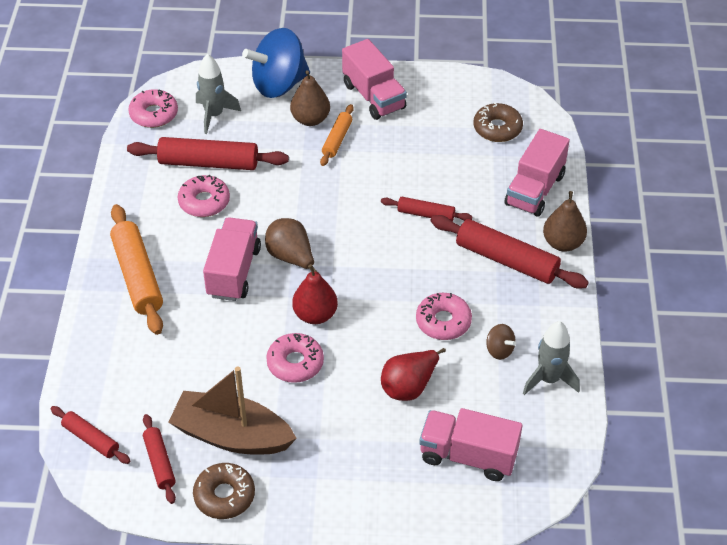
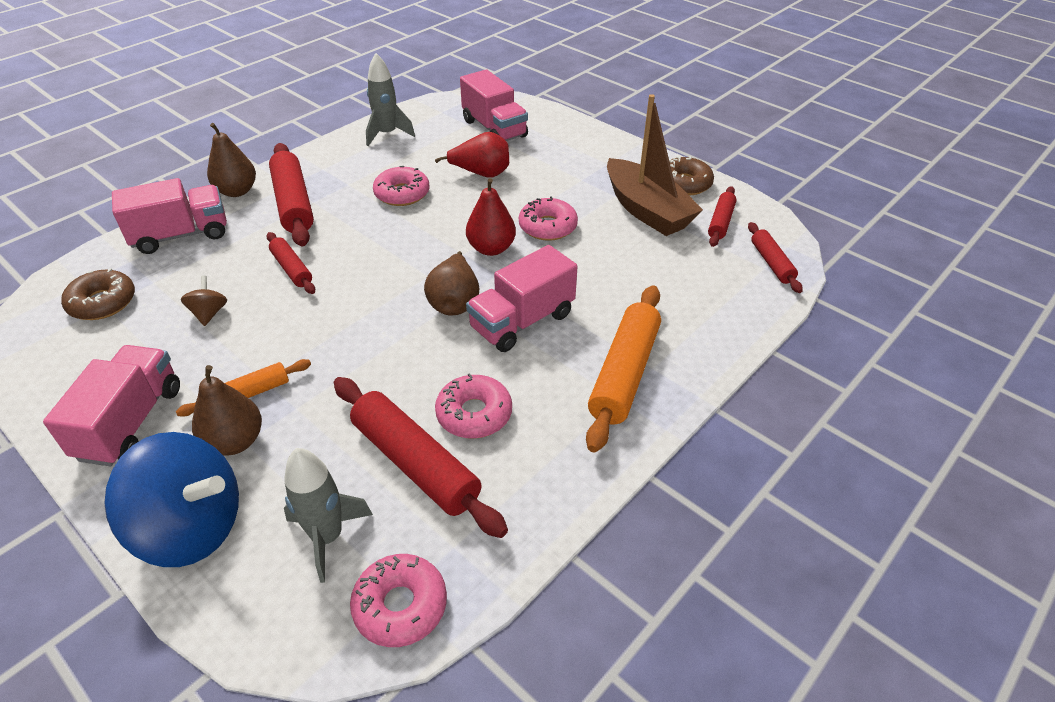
camera: 140 degrees left, 5 degrees down
brown spinning top [486,324,516,360] -> brown spinning top moved to [181,276,227,326]

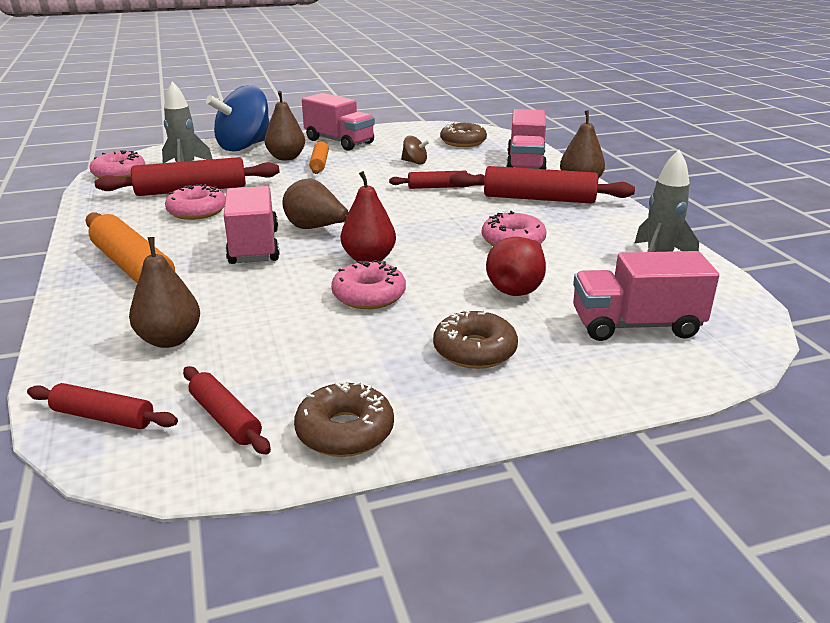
camera: 120 degrees right, 15 degrees down
brown boat [607,94,703,236] -> none
none -> brown pear [129,237,200,348]
none -> brown donut [433,310,518,369]

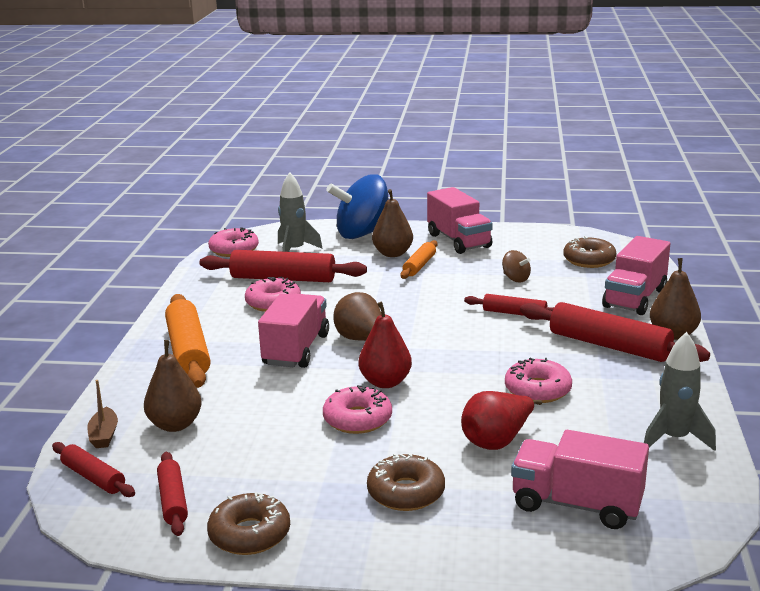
camera: 25 degrees right, 5 degrees down
none -> brown boat [87,380,118,448]

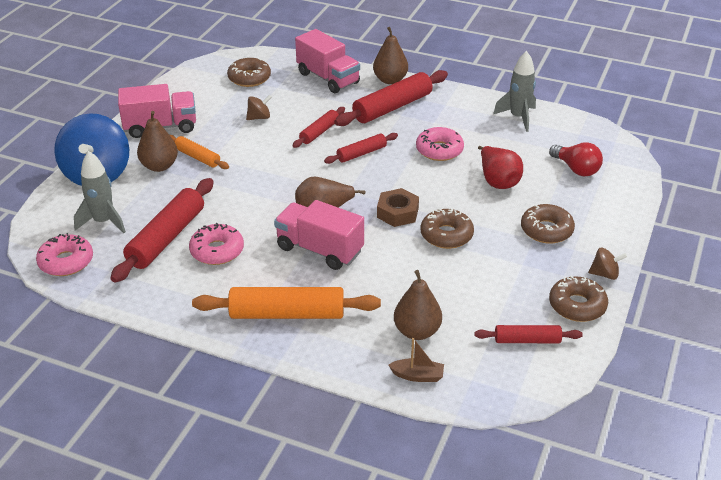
camera: 75 degrees left, 15 degrees up
red rolling pin [52,442,135,497] -> red rolling pin moved to [324,133,398,164]
pink donut [323,385,392,434] -> brown donut [420,208,474,249]
red pear [359,302,412,388] -> brown nut [377,188,419,227]
pink truck [511,430,649,529] -> red light bulb [549,142,603,176]
none -> brown spinning top [588,248,627,280]

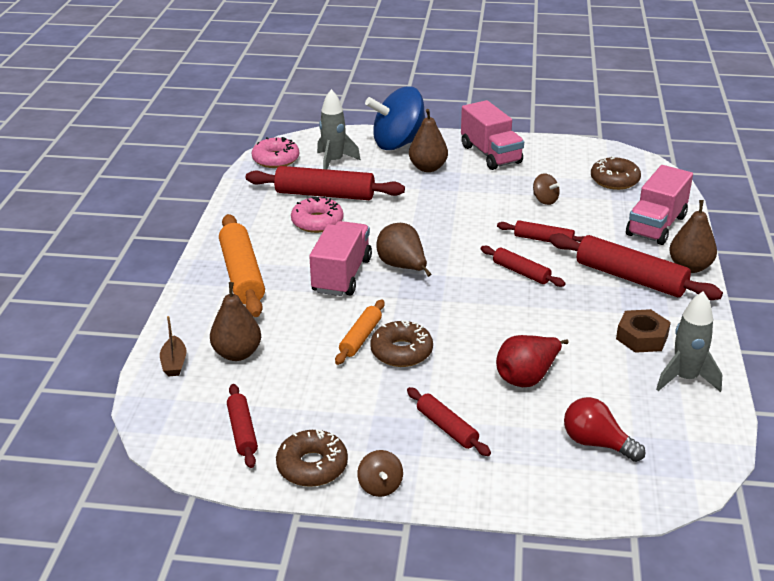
camera: 75 degrees right, 5 degrees down
orange rolling pin [170,135,229,169] -> orange rolling pin moved to [335,300,385,365]
brown nut [377,188,419,227] -> brown nut moved to [616,309,671,353]
pink donut [416,127,464,161] -> none
brown donut [521,204,575,244] -> red rolling pin [407,387,491,456]
red light bulb [549,142,603,176] -> red light bulb turned 90 degrees clockwise [564,397,646,462]

